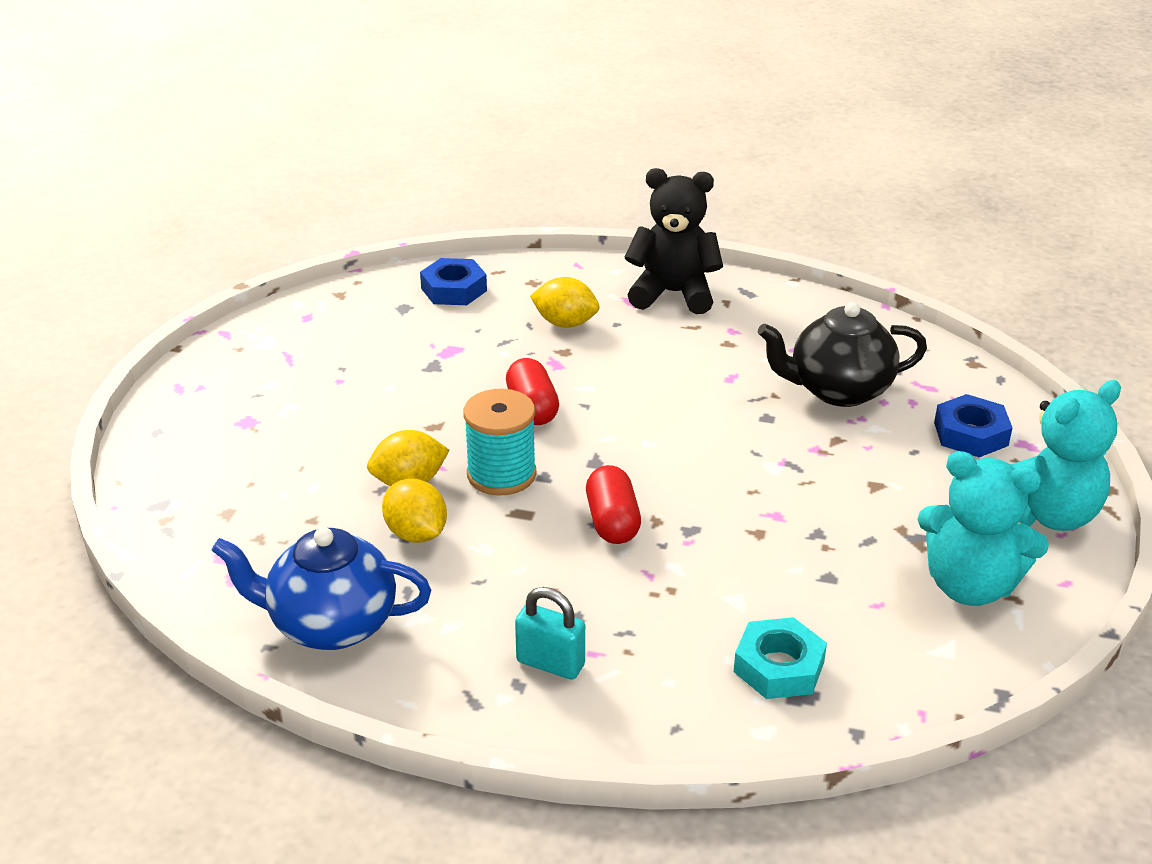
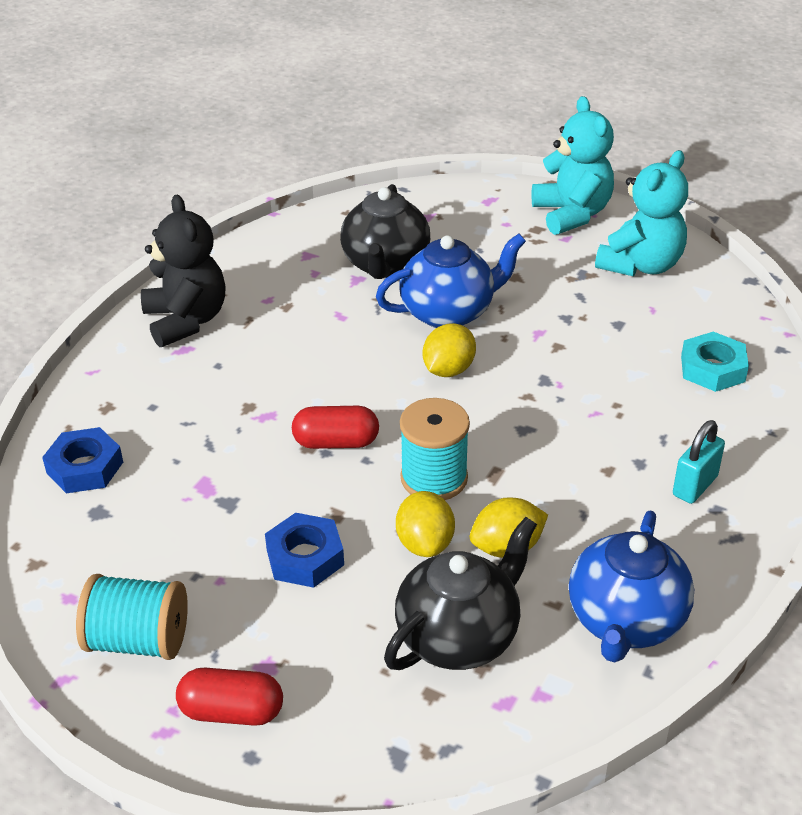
camera: 75 degrees left, 5 degrees up
yellow lemon [530,277,600,328] -> yellow lemon moved to [423,323,476,377]
red capsule [586,465,641,544] -> red capsule moved to [176,668,283,726]
black teddy bear [625,168,723,314] -> black teddy bear turned 135 degrees clockwise [141,195,225,347]
blue nut [934,394,1013,457] -> blue nut moved to [265,513,344,588]
none -> turquoise spool [76,574,188,660]
none -> blue teapot [376,234,526,328]
none -> black teapot [384,517,537,670]

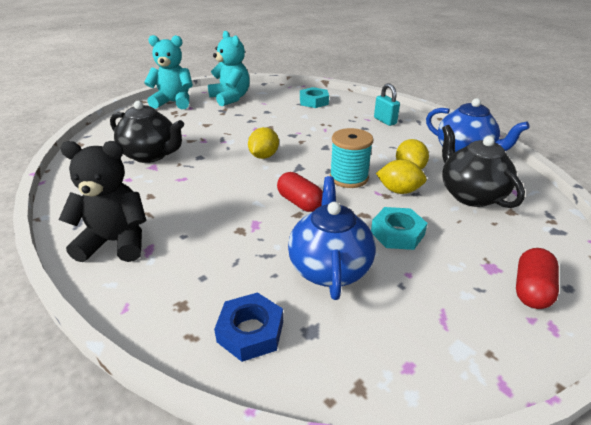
camera: 70 degrees left, 5 degrees down
turquoise spool [76,574,188,660] -> none
blue nut [265,513,344,588] -> turquoise nut [371,207,428,250]
red capsule [292,406,379,449] -> red capsule turned 60 degrees counterclockwise [277,172,323,212]
blue teapot [376,234,526,328] -> blue teapot moved to [288,176,376,300]
yellow lemon [423,323,476,377] -> yellow lemon turned 60 degrees clockwise [248,127,279,159]

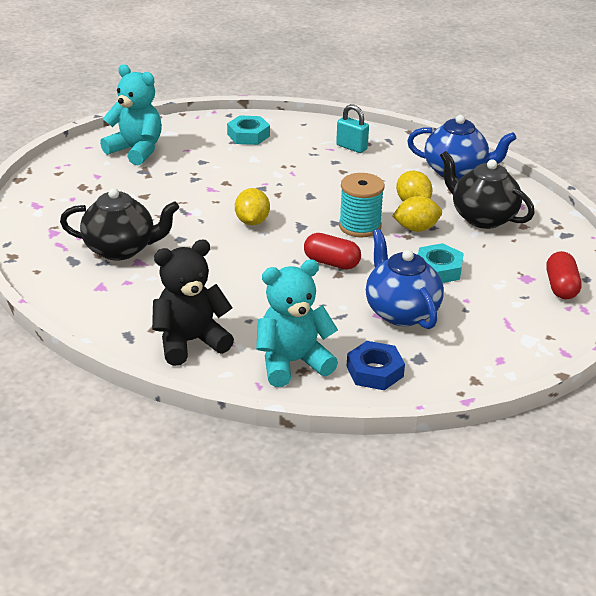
camera: 25 degrees left, 0 degrees up
turquoise teddy bear [144,35,193,109] -> turquoise teddy bear moved to [256,260,338,387]

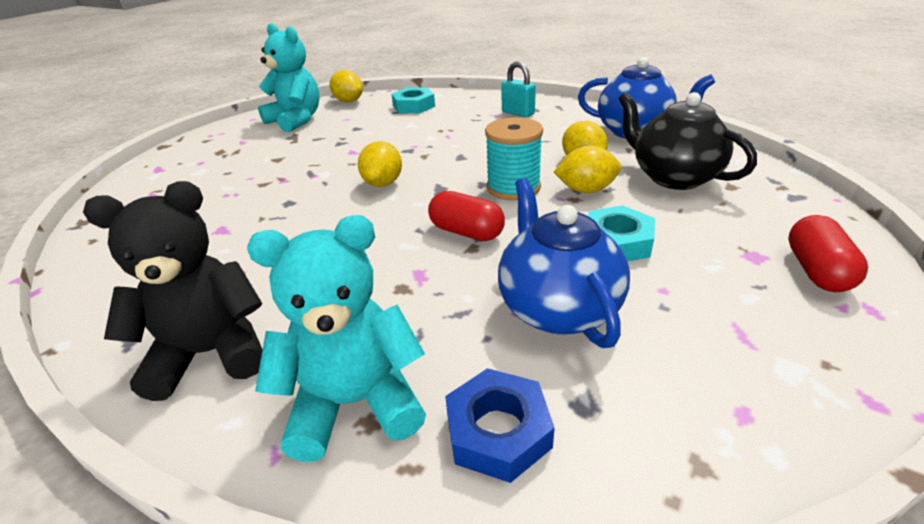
camera: 10 degrees right, 0 degrees up
black teapot [60,188,179,260] -> none
none -> yellow lemon [329,70,363,103]

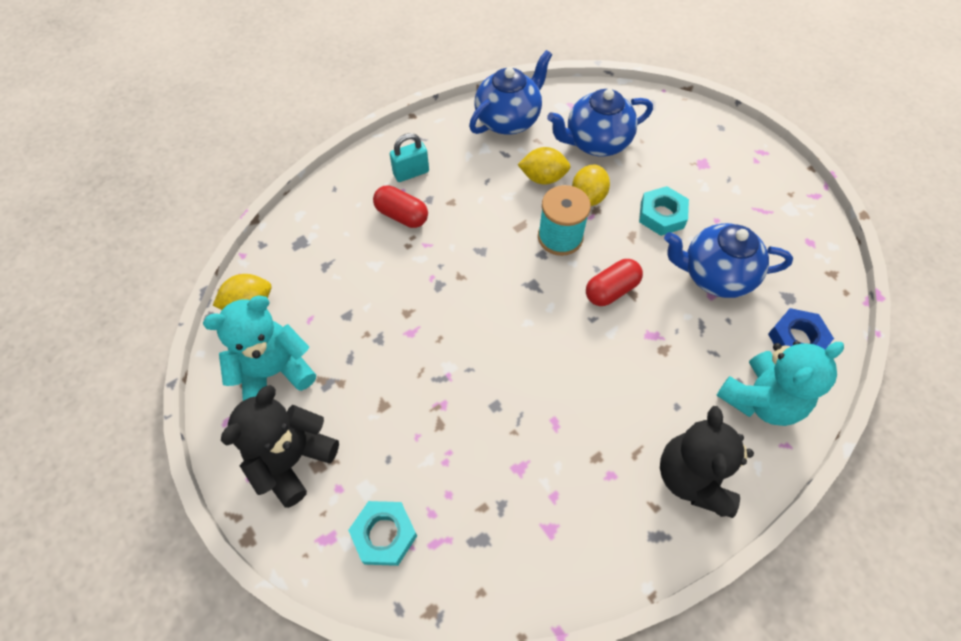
camera: 70 degrees left, 25 degrees up
turquoise teddy bear [247,215,426,462] -> turquoise teddy bear turned 135 degrees counterclockwise [716,341,844,426]
yellow lemon [358,141,402,187] -> none
turquoise nut [391,88,435,113] -> turquoise nut moved to [348,501,417,566]
black teapot [618,92,757,190] -> blue teapot [547,89,653,156]
red capsule [788,215,868,292] -> red capsule moved to [373,186,428,228]
none -> black teddy bear [221,385,339,508]

